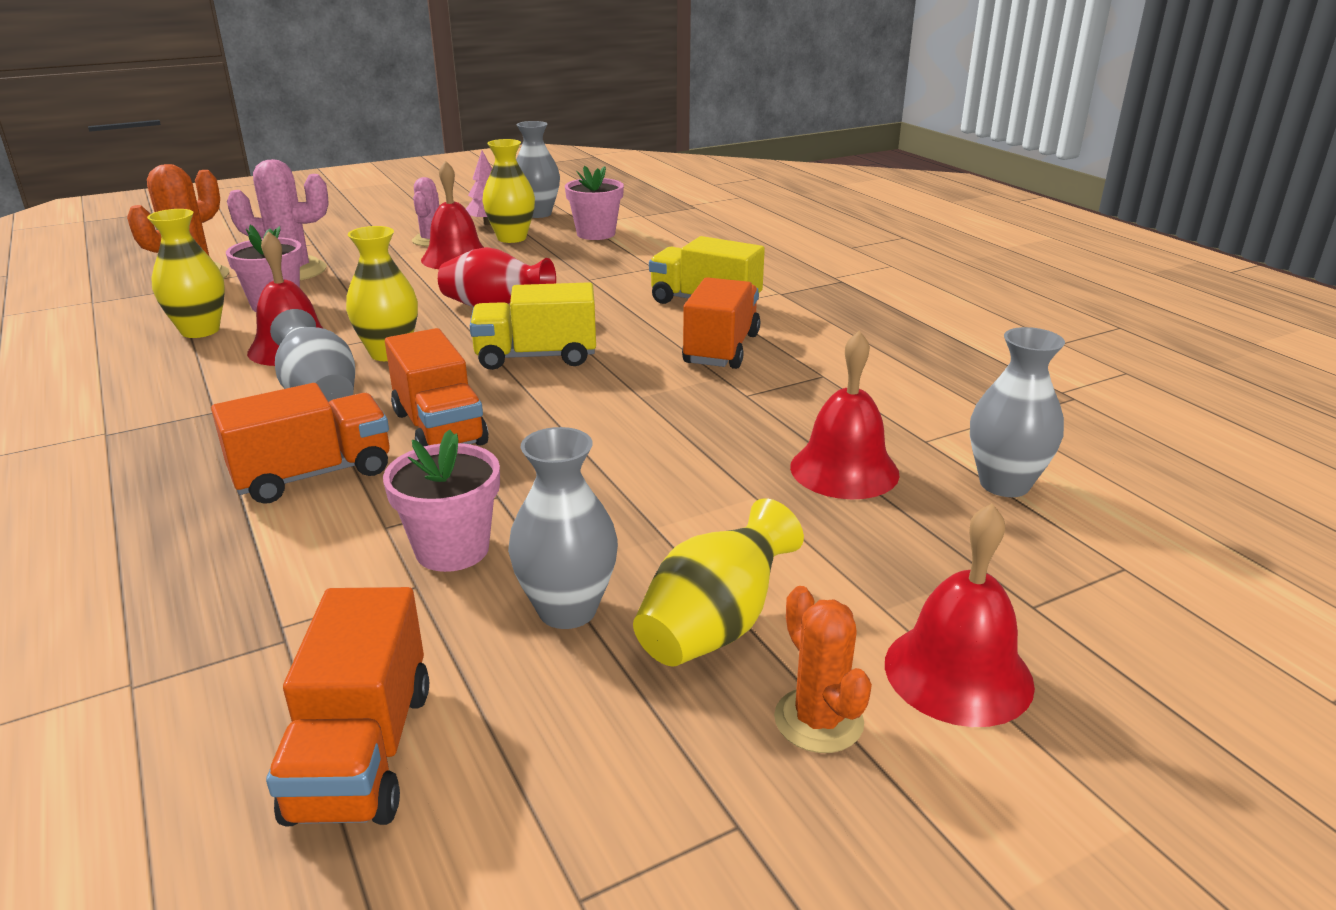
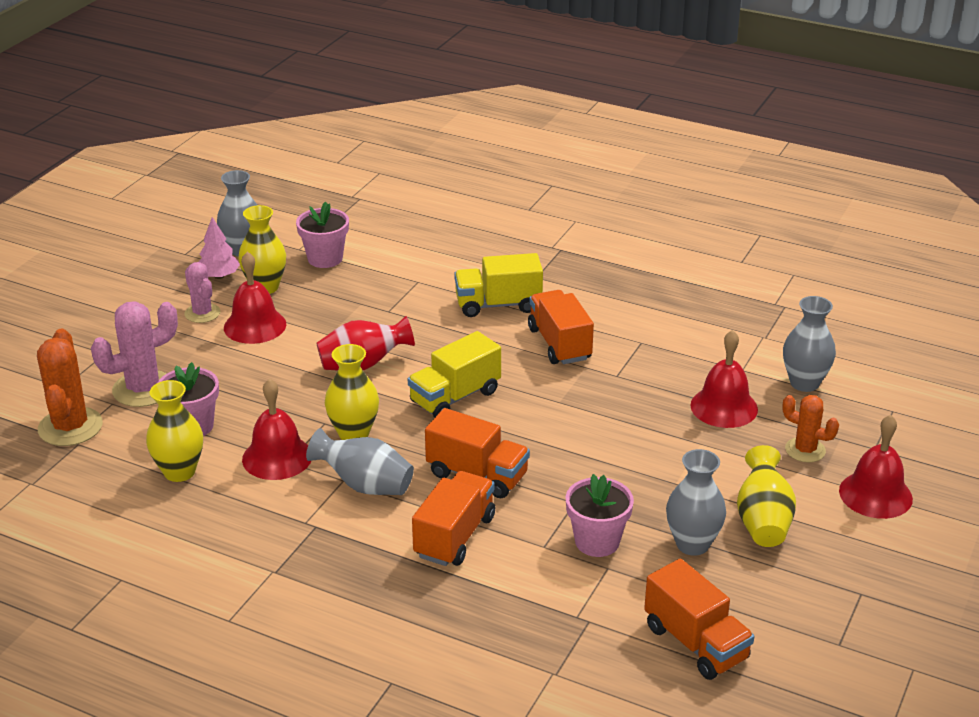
camera: 35 degrees left, 5 degrees up
orange cactus [774,586,872,753] -> orange cactus moved to [782,395,839,462]

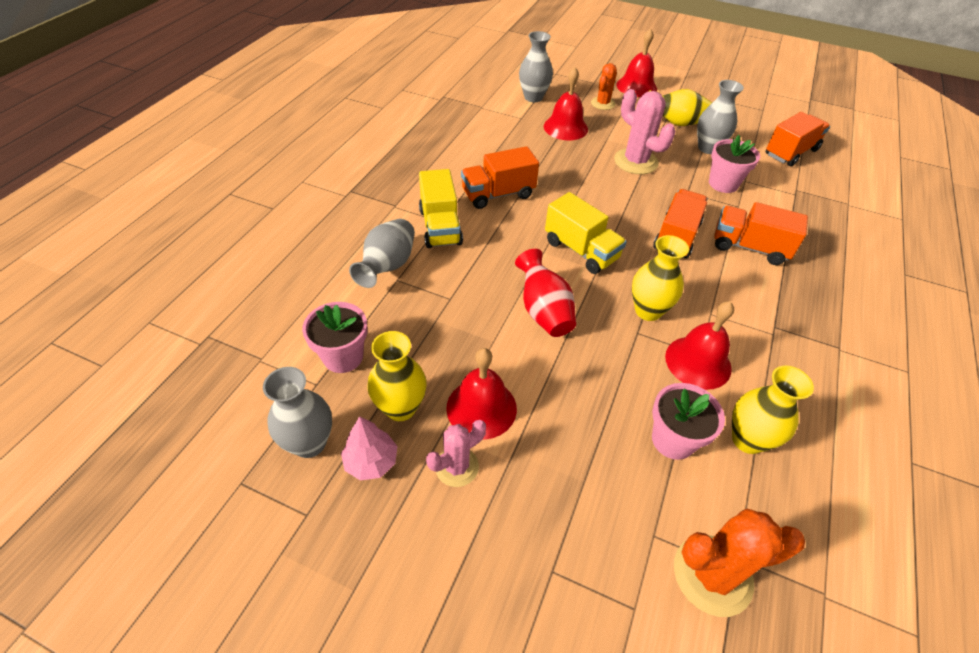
camera: 95 degrees left, 15 degrees up
pink cactus [91,301,178,407] -> pink cactus moved to [614,89,675,174]
grey vase [306,428,414,495] -> grey vase moved to [349,219,415,288]

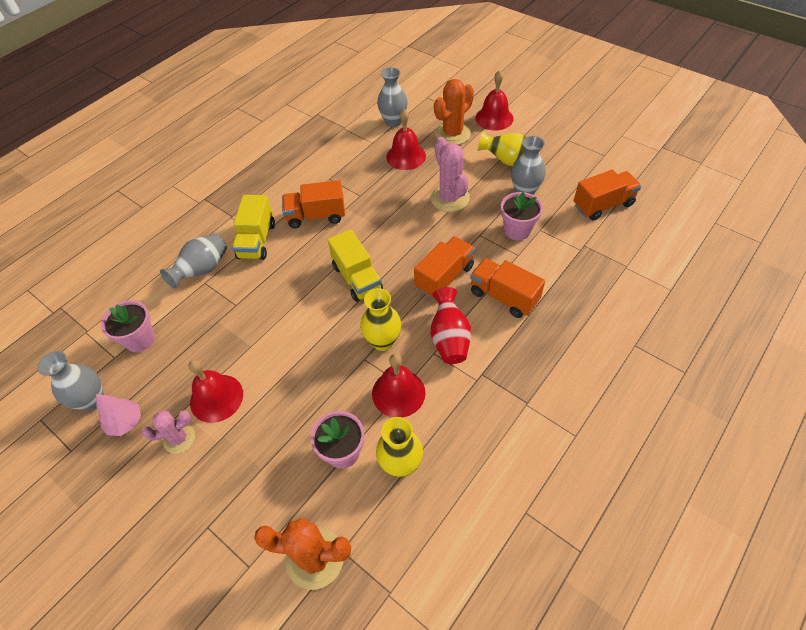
camera: 20 degrees right, 5 degrees up
yellow vase [367,331,426,421] -> none
red vase [515,249,576,337] -> red vase moved to [431,287,471,364]
orange cactus [591,63,617,110] -> orange cactus [434,79,474,145], size x1.61

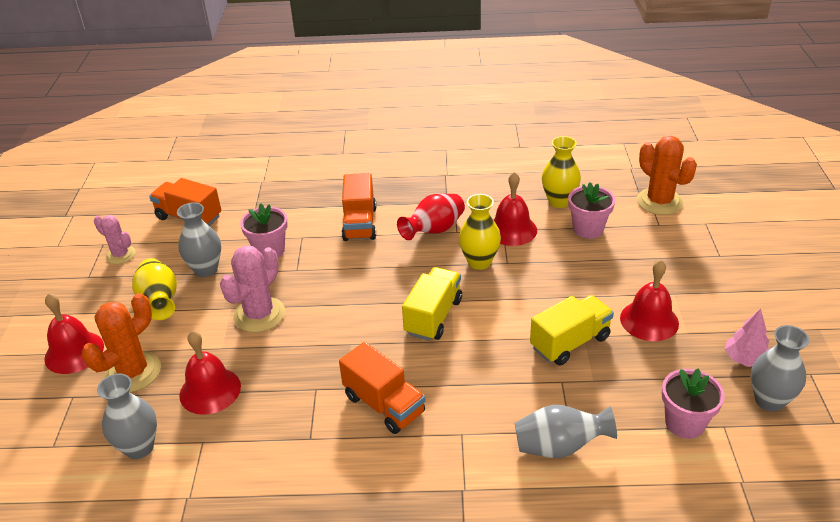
camera: 130 degrees left, 15 degrees down
pink cactus [142,410,195,454] -> pink cactus moved to [94,215,136,264]
yellow truck [232,195,275,260] -> yellow truck moved to [530,295,614,366]
orange truck [414,236,475,299] -> none
orange cactus [434,79,474,145] -> orange cactus turned 60 degrees counterclockwise [82,293,161,392]

